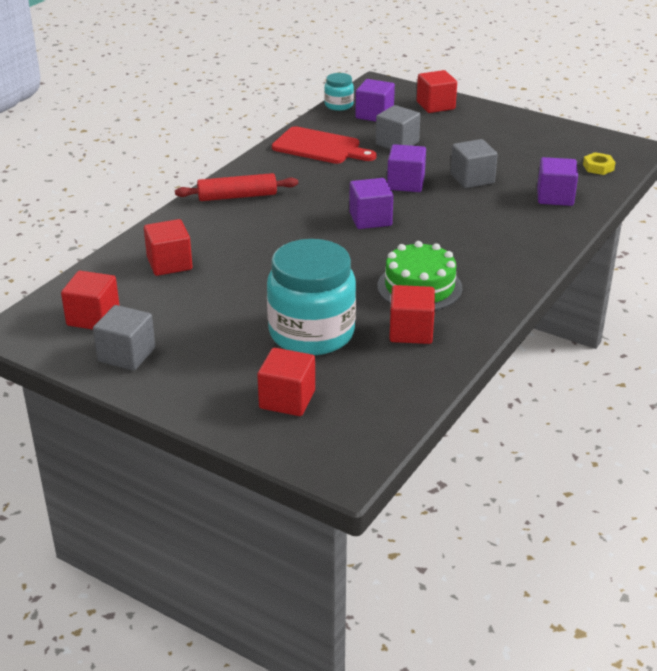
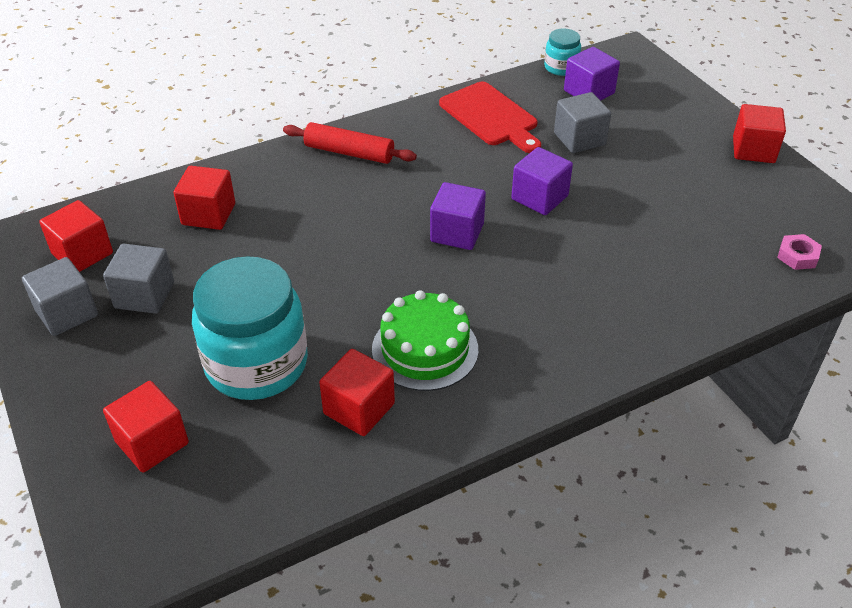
camera: 30 degrees right, 10 degrees up
red cube [417,70,457,113] -> red cube moved to [733,104,786,163]
grey cube [450,139,498,188] -> grey cube moved to [103,244,174,314]
purple cube [537,157,578,206] -> none
yellow nut [583,152,616,175] -> pink nut [777,234,822,270]

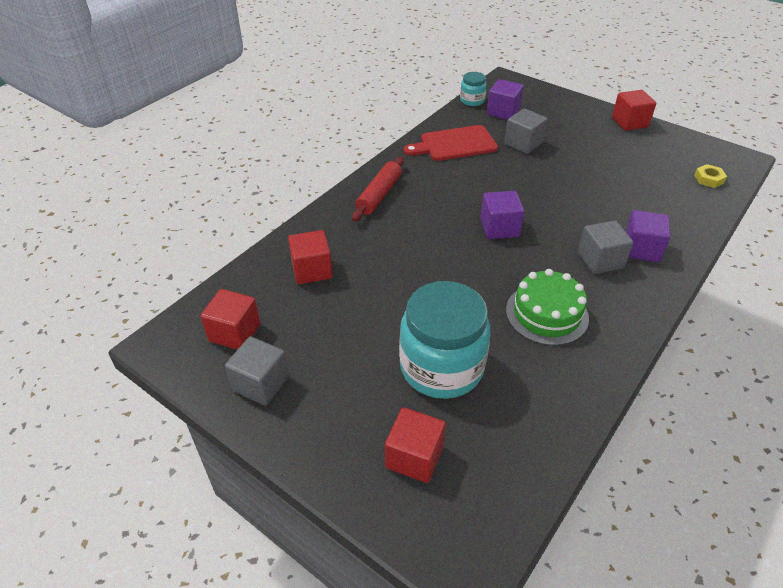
camera: 25 degrees left, 0 degrees up
grey cube [103,244,174,314] -> grey cube moved to [578,220,633,274]
red rolling pin [283,122,417,164] -> red rolling pin turned 60 degrees counterclockwise [352,157,404,221]
red cube [319,349,395,436] -> none
red cutting board [439,82,541,153] -> red cutting board turned 135 degrees clockwise [404,125,498,161]
purple cube [511,147,573,215] -> purple cube moved to [625,210,670,262]
pink nut [777,234,822,270] -> yellow nut [694,164,727,188]

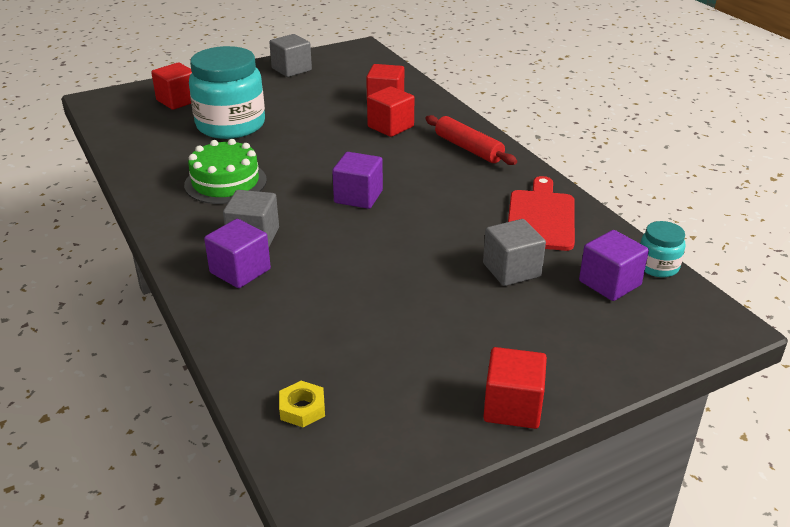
camera: 115 degrees right, 10 degrees down
red cube [200,289,260,350] -> red cube moved to [367,86,414,137]

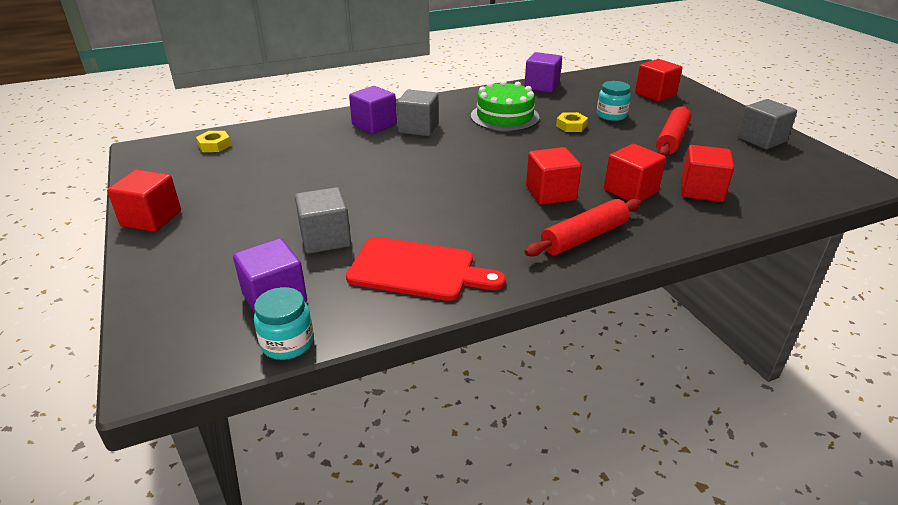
camera: 95 degrees right, 0 degrees up
turquoise jar [189,46,265,139] -> turquoise jar [597,81,631,121], size x0.47
purple cube [332,152,383,209] -> purple cube moved to [524,52,562,93]
none -> red cube [526,147,582,205]
none -> yellow nut [556,112,588,132]
none -> red rolling pin [656,106,691,157]

